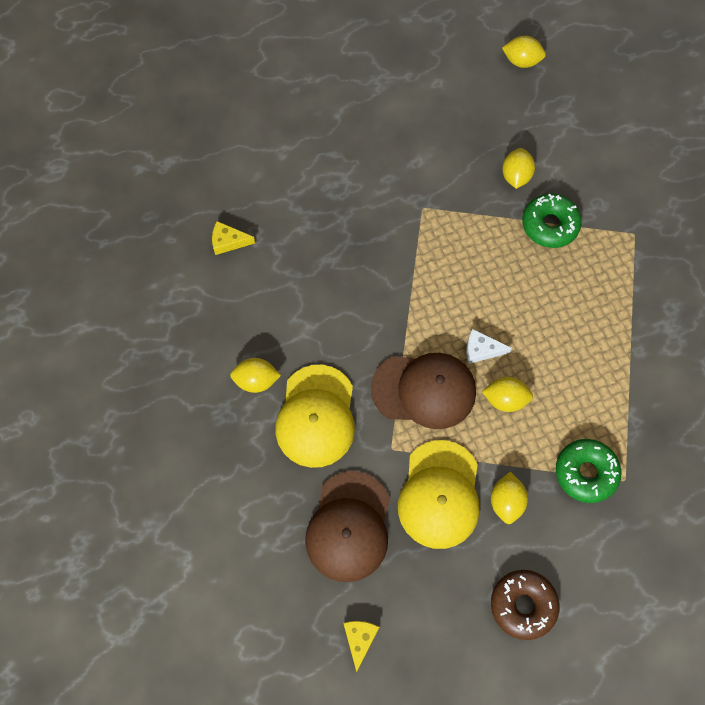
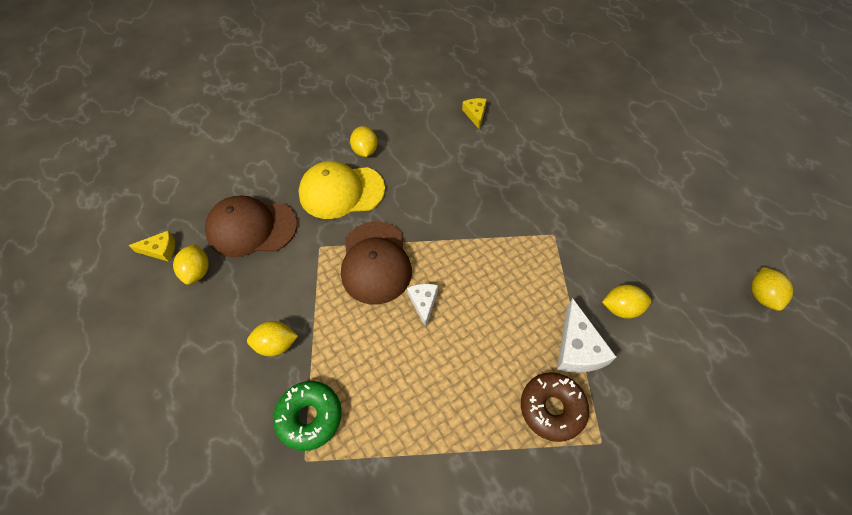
camera: 80 degrees right, 10 degrees down
yellow cap [398,440,480,549] -> none
yellow lemon [482,377,533,412] -> yellow lemon moved to [173,244,209,285]
brown donut [491,570,560,640] -> brown donut moved to [521,372,589,442]
green donut [522,193,582,248] -> white cheese [557,298,616,373]

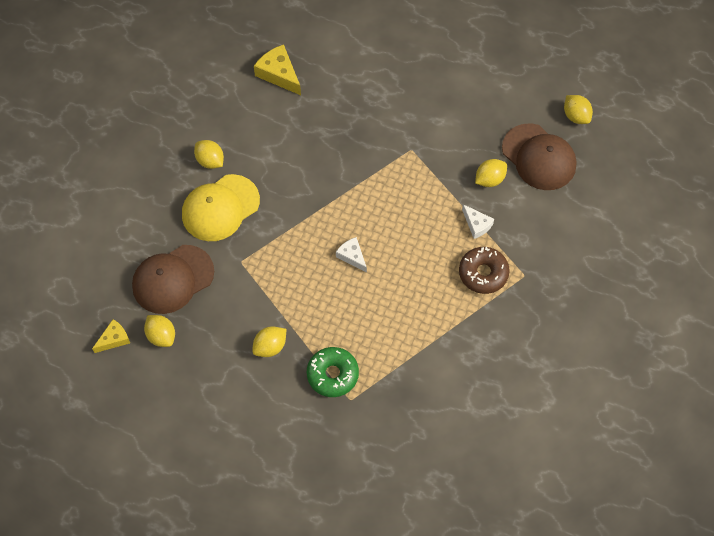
camera: 35 degrees left, 5 degrees up
brown cap [341,222,412,305] -> brown cap moved to [502,124,576,190]
yellow cheese [462,98,487,130] -> yellow cheese [254,44,301,95], size x1.59
white cheese [557,298,616,373] -> white cheese [462,204,494,239], size x0.63

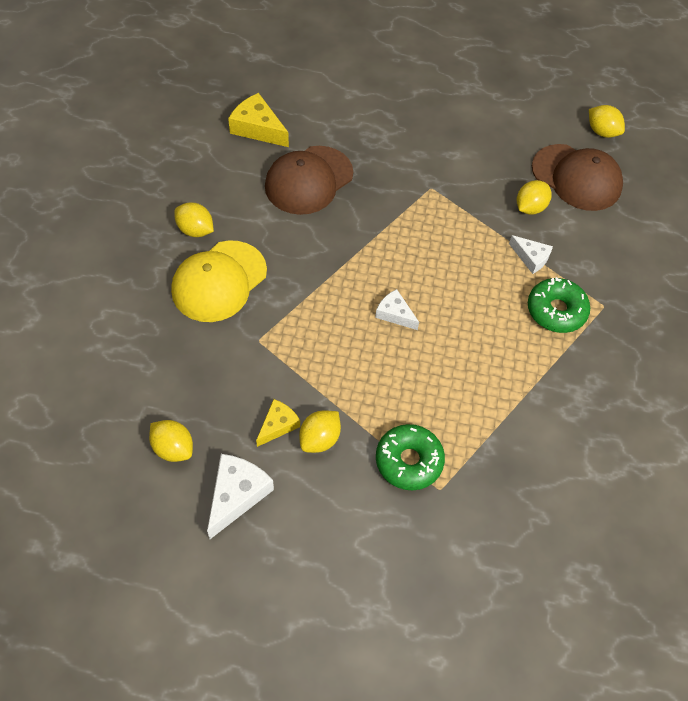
camera: 15 degrees left, 5 degrees down
yellow cheese [92,319,130,353] -> yellow cheese moved to [256,399,300,447]
brown cap [132,245,214,314] -> brown cap moved to [265,146,353,215]
brown donut [459,247,510,294] -> green donut [528,277,590,333]
none -> white cheese [207,454,274,539]

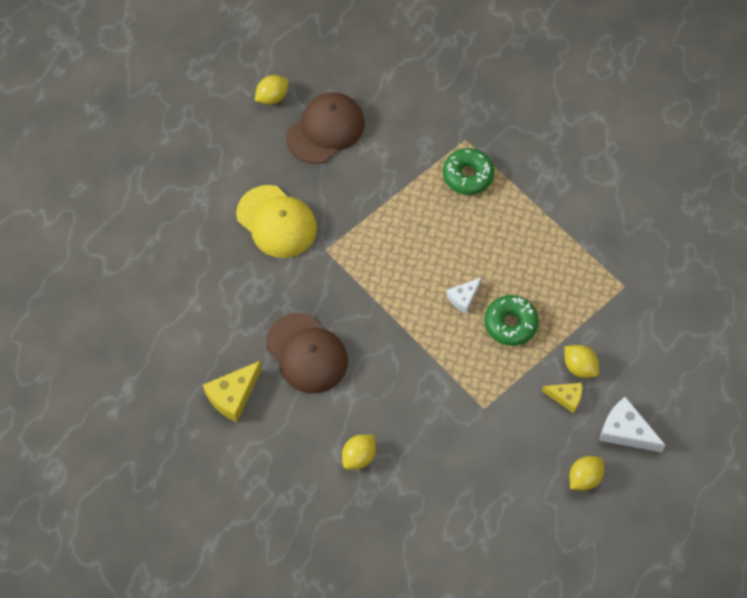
camera: 80 degrees left, 5 degrees up
yellow cap [171,241,267,322] -> yellow cap moved to [236,185,317,258]
yellow cheese [256,399,300,447] -> yellow cheese turned 150 degrees clockwise [542,383,582,413]
green donut [376,424,445,490] -> green donut moved to [484,295,539,346]
white cheese [509,235,553,274] -> none
yellow lemon [517,180,552,215] -> none

